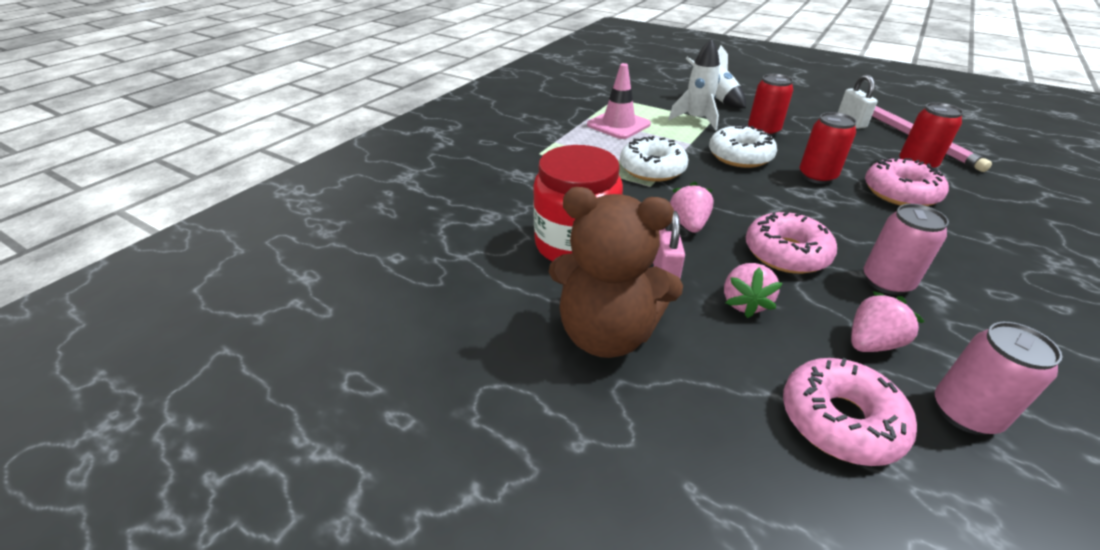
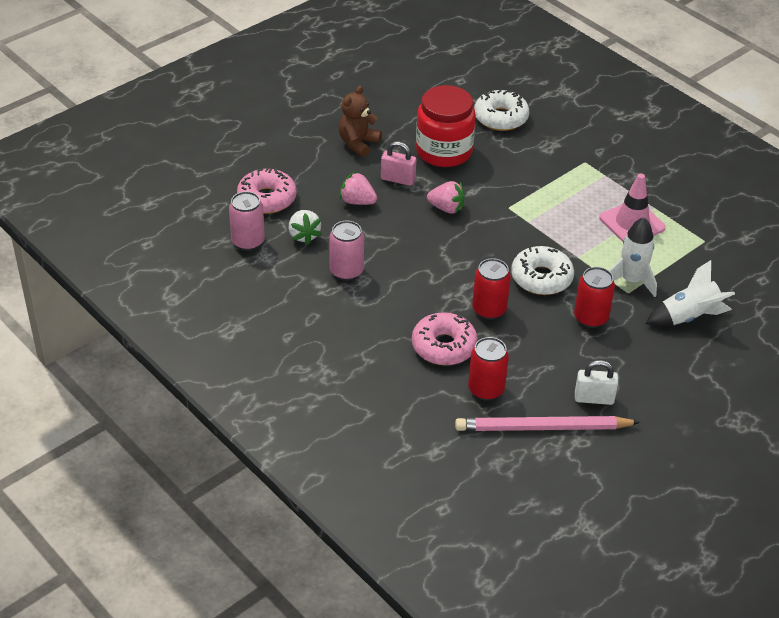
camera: 105 degrees right, 5 degrees up
brown teddy bear [549,187,683,358] -> brown teddy bear [339,85,382,157], size x0.63
white donut [620,136,688,182] -> white donut moved to [474,90,529,131]
pink donut [746,211,837,274] -> none
pink strawberry [851,291,925,352] -> white strawberry [289,210,322,245]

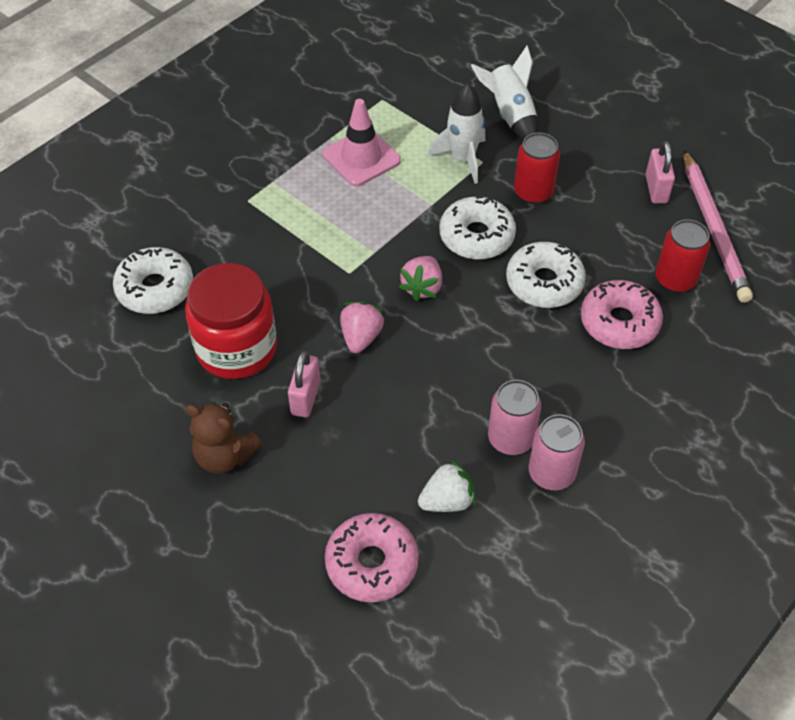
camera: 95 degrees left, 10 degrees up
pink can [229,191,265,251] -> pink can moved to [528,415,585,490]
pink strawberry [339,171,377,205] -> pink strawberry moved to [399,256,442,301]
red can [472,258,511,320] -> white donut [506,242,586,308]
white padlock [575,360,618,405] -> pink padlock [646,141,675,203]

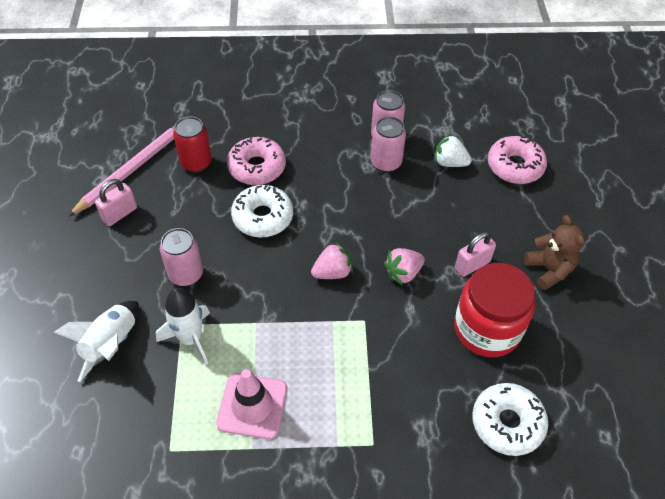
camera: 135 degrees left, 0 degrees up
white donut [439,195,516,259] -> none
red can [514,132,560,204] -> pink can [160,228,203,286]

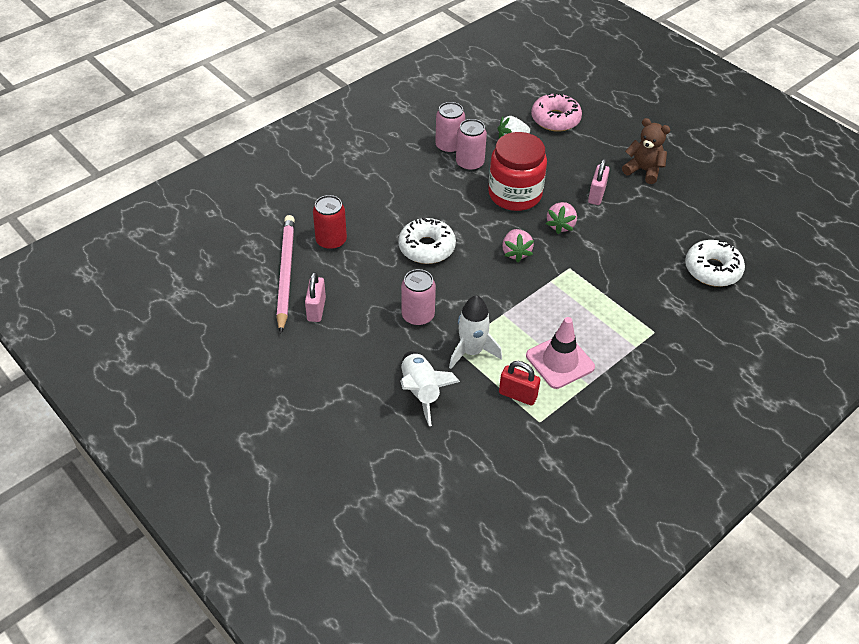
camera: 40 degrees left, 5 degrees down
pink donut [227,137,286,185] -> none
pink strawberry [311,241,353,279] -> pink strawberry turned 150 degrees clockwise [502,229,534,262]
red jar [454,263,535,357] -> red jar moved to [488,132,547,211]
none -> red padlock [499,361,540,406]

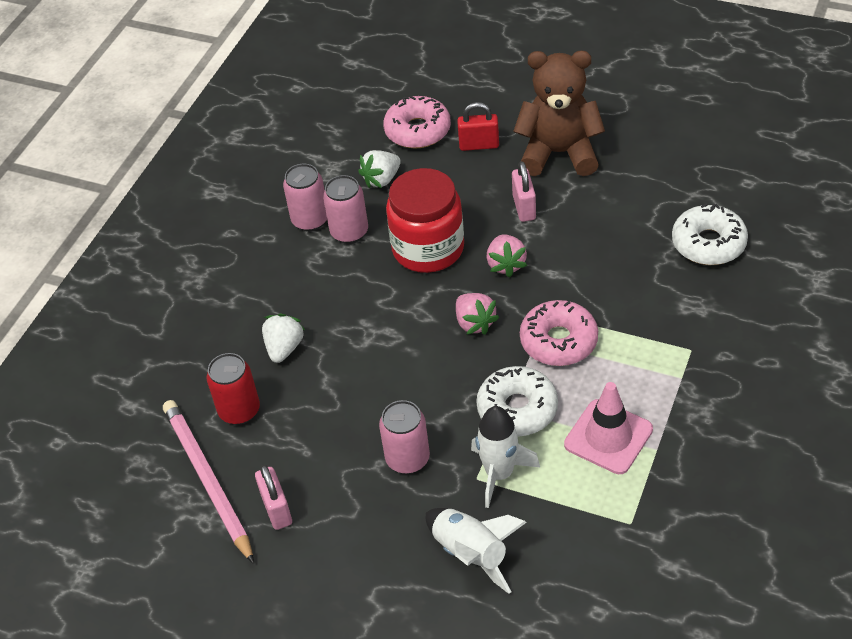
camera: 20 degrees left, 0 degrees up
white donut [398,217,456,264] -> white donut moved to [476,366,558,436]
red padlock [499,361,540,406] -> red padlock moved to [457,102,499,151]
brown teddy bear [622,118,671,184] -> brown teddy bear [513,51,605,176], size x1.60
none -> white strawberry [262,314,305,363]
none -> pink donut [520,300,598,366]

